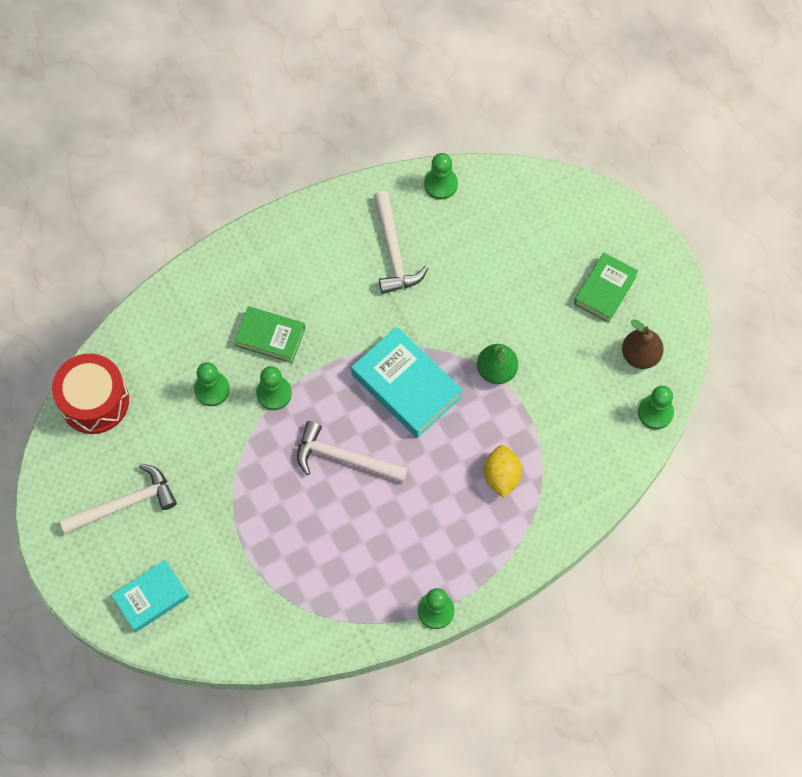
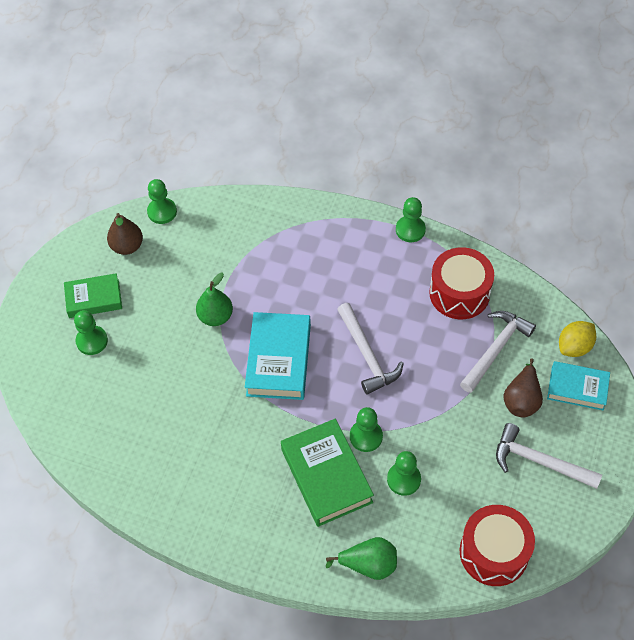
camera: 130 degrees left, 10 degrees down
green book [235,306,305,363] -> green book [281,419,374,527], size x1.55
white hammer [374,191,428,294] -> white hammer moved to [460,311,536,393]
green pawn [424,153,458,200] -> green pawn moved to [74,310,108,355]
yellow lemon [484,445,522,498] -> yellow lemon moved to [559,321,596,357]
none -> green pear [326,537,397,580]
none -> red drum [429,247,494,319]
none -> brown pear [503,359,543,417]

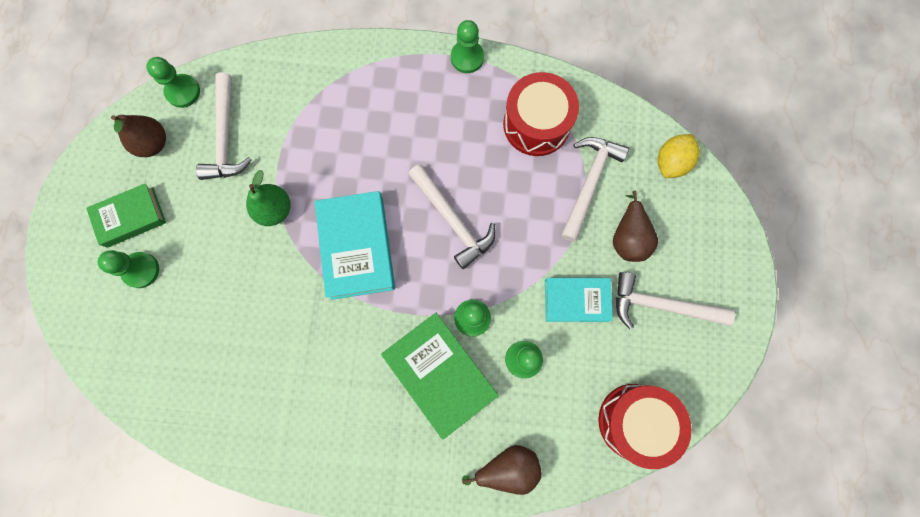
camera: 15 degrees left, 20 degrees up
green pear [326,537,397,580] -> brown pear [462,445,542,495]
turquoise book [547,361,610,411] -> turquoise book moved to [545,278,613,322]
none -> white hammer [196,72,252,180]

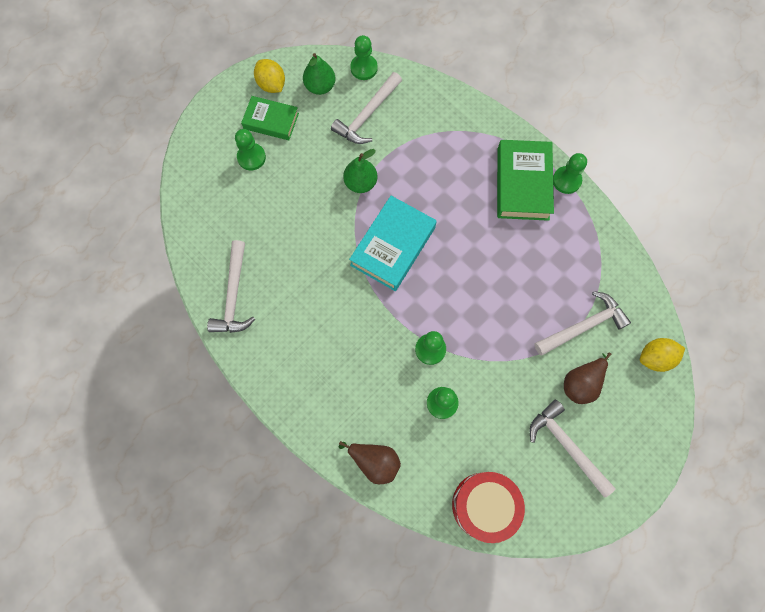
camera: 40 degrees right, 5 degrees down
brown pear [111,115,166,157] -> green pear [303,53,336,95]
green book [381,313,498,439] -> green book moved to [497,140,554,221]
white hammer [408,164,495,269] -> white hammer moved to [207,240,255,333]
red drum [503,72,579,156] -> none
turquoise book [545,278,613,322] -> none
none -> yellow lemon [254,59,285,93]

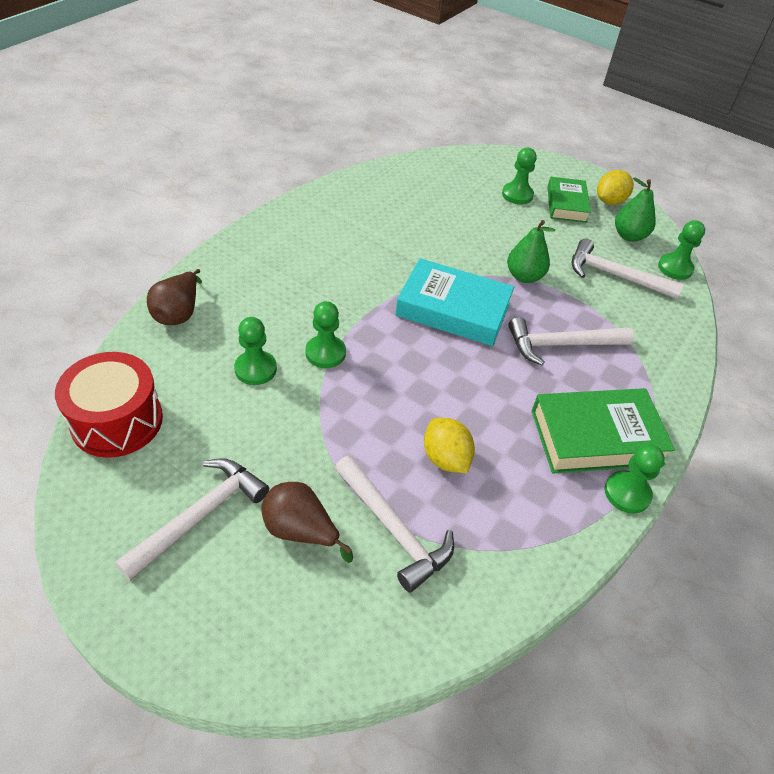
camera: 75 degrees right, 25 degrees down
white hammer [207,240,255,333] -> white hammer moved to [508,317,634,365]
yellow lemon [640,338,685,372] -> yellow lemon moved to [424,418,475,473]

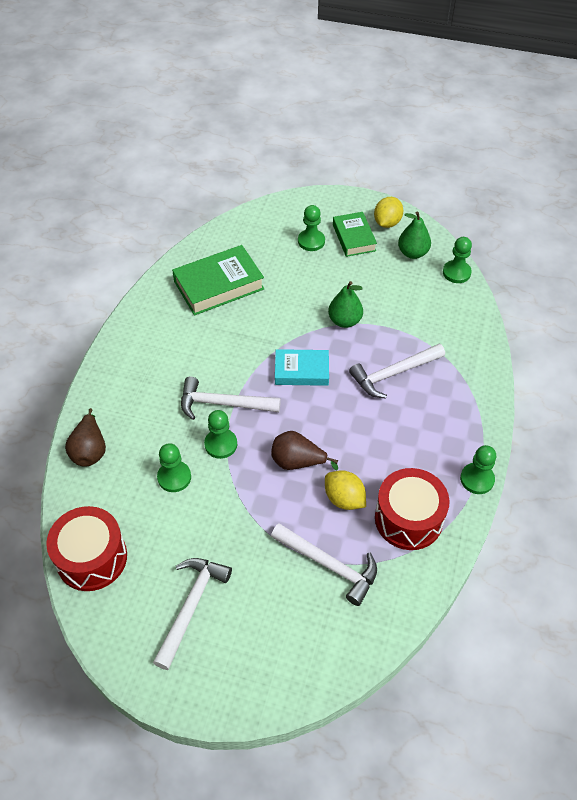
camera: 15 degrees left, 5 degrees up
brown pear [262,482,353,563] -> brown pear moved to [271,431,338,470]
turquoise book [395,258,514,346] -> turquoise book [275,349,329,386], size x0.64
green book [532,388,675,473] -> green book moved to [172,245,264,316]
white hammer [572,239,684,299] -> white hammer moved to [181,377,281,420]
none -> red drum [375,468,450,550]

